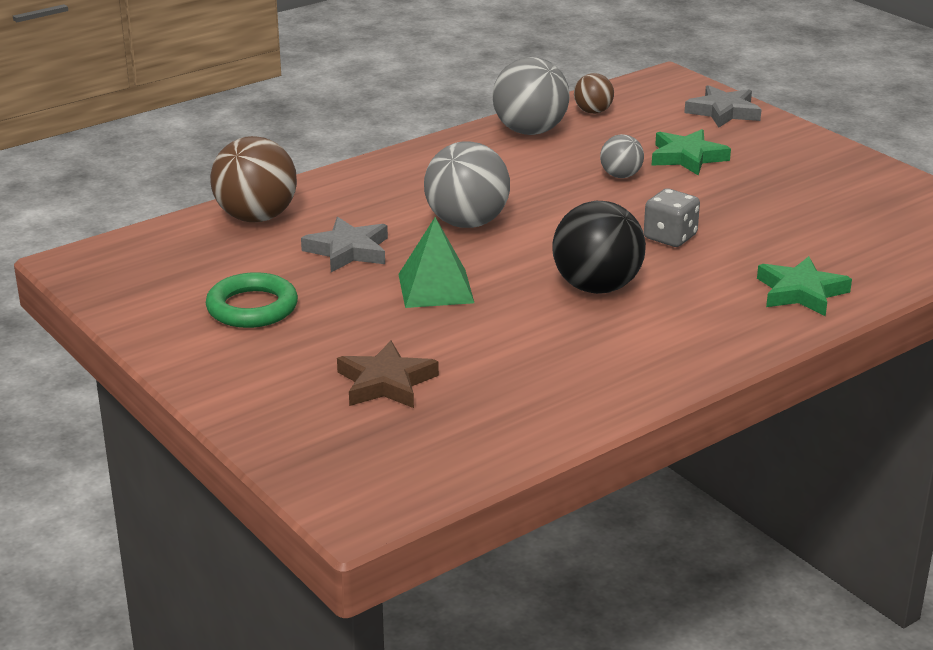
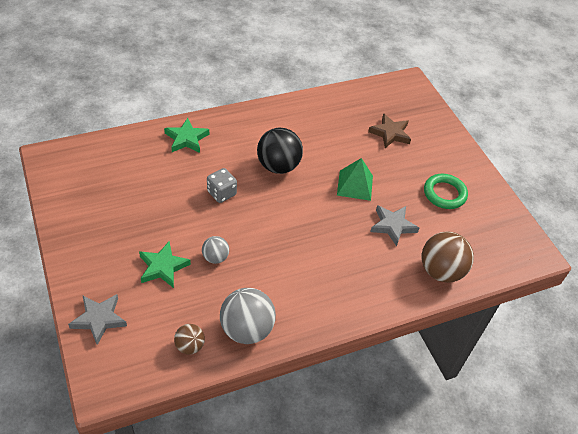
camera: 170 degrees left, 20 degrees up
grey ball [424,141,510,228] -> none

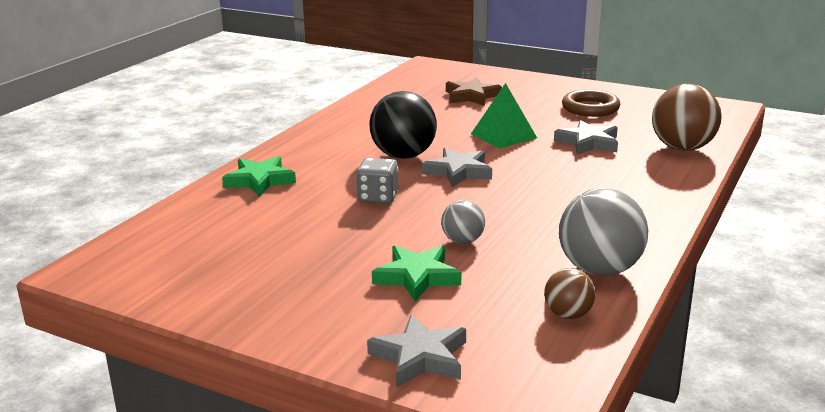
camera: 35 degrees left, 25 degrees down
green ring [424,174,468,209] -> brown ring [562,89,620,117]
none -> grey star [422,148,492,187]

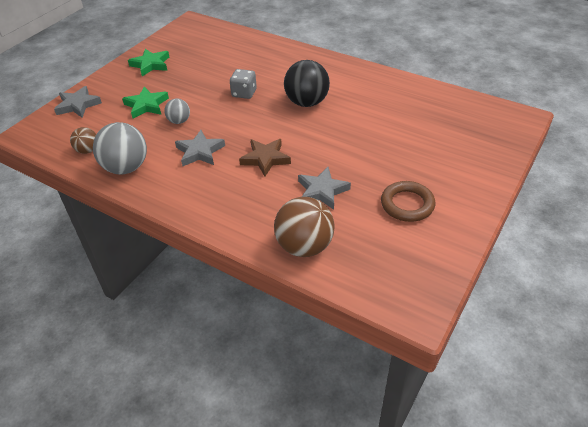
camera: 95 degrees right, 20 degrees up
green star [222,156,296,197] -> green star moved to [128,49,169,76]
grey star [422,148,492,187] -> grey star moved to [175,130,225,166]
brown star [446,78,502,106] -> brown star moved to [239,139,291,176]
green pyramid [471,83,537,148] -> none

